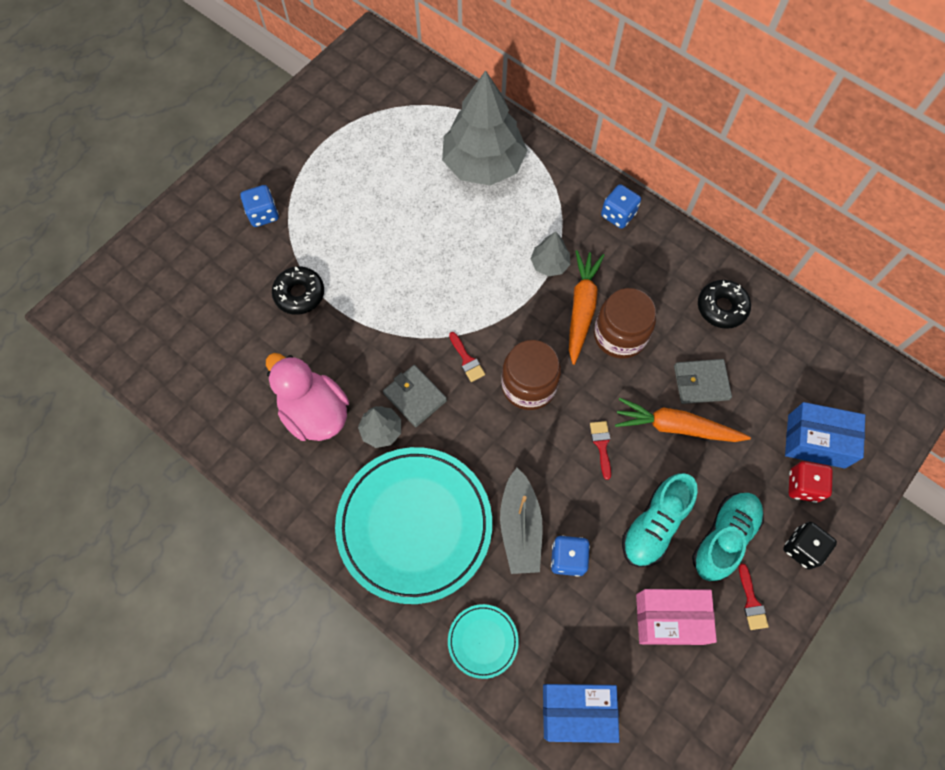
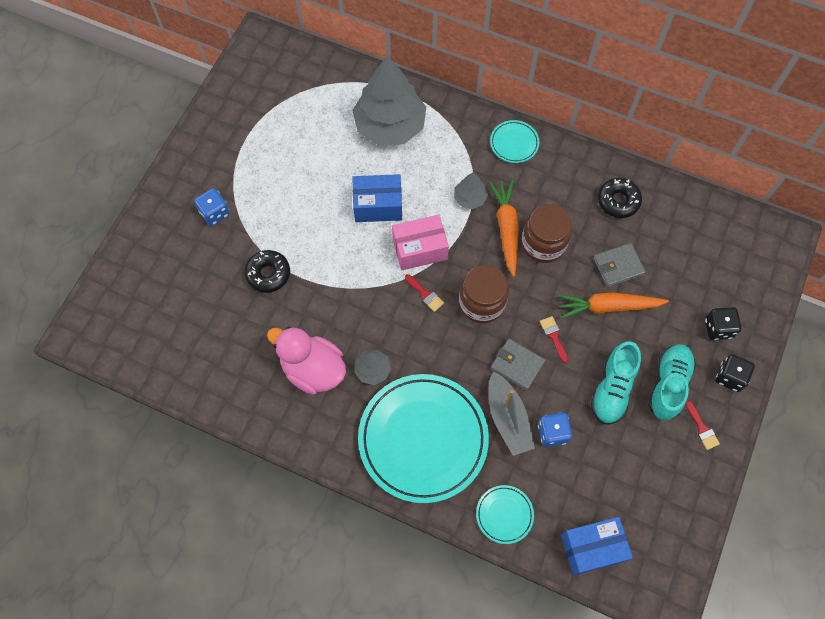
camera: 15 degrees left, 0 degrees up
grey wallet [383,365,447,427] -> grey wallet moved to [491,339,546,390]
blue dice [601,184,641,229] -> turquoise plate [490,120,539,163]
pink box [636,589,717,645] -> pink box moved to [392,215,449,270]
blue box [785,402,865,469] -> blue box moved to [352,174,402,222]
red dice [789,461,833,503] -> black dice [705,307,741,340]

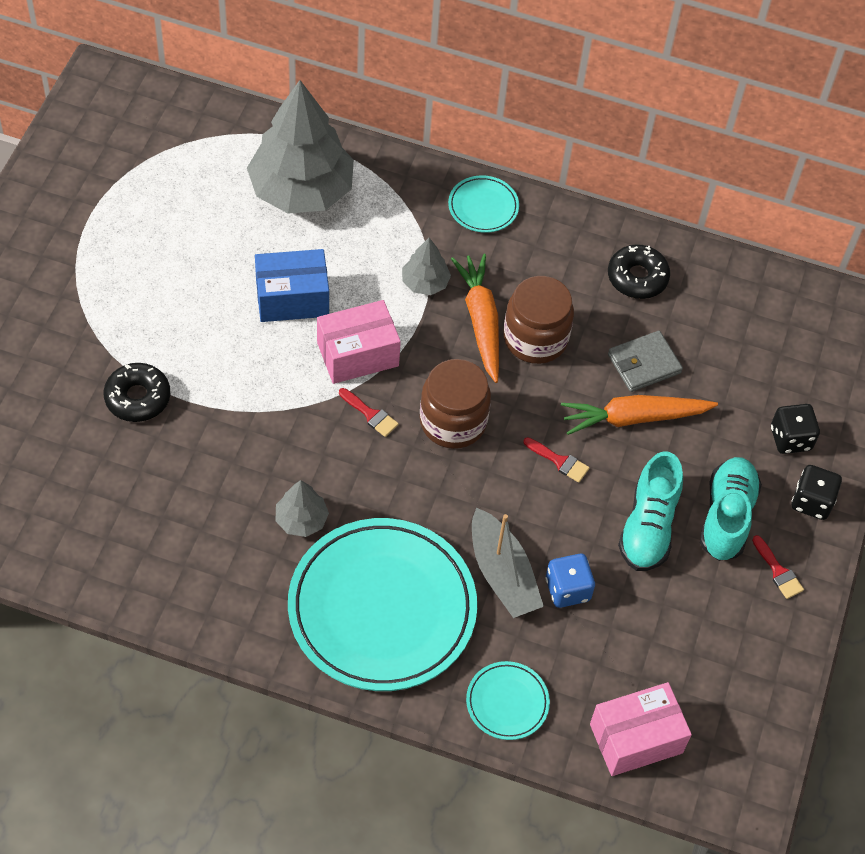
camera: 10 degrees left, 10 degrees down
blue dice [194,188,230,226] -> none
pink duck [267,327,346,395] -> none
grey wallet [491,339,546,390] -> none
red brush [540,316,568,363] -> red brush turned 150 degrees clockwise [523,437,590,483]
blue box [561,517,633,575] -> pink box [590,682,692,776]

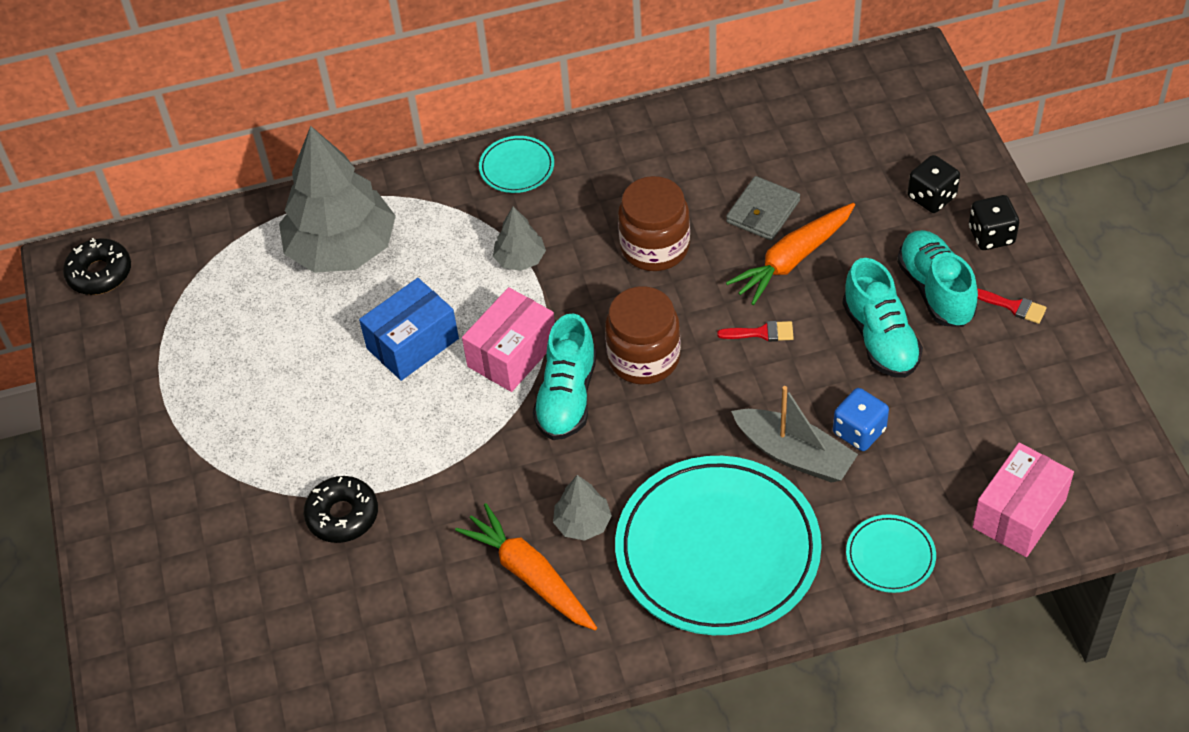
camera: 25 degrees left, 5 degrees down
red brush [339,388,399,437] -> turquoise shoe [533,314,597,440]
orange carrot [451,254,499,383] -> orange carrot moved to [455,503,597,630]
black donut [608,244,670,299] -> black donut moved to [63,238,131,295]

